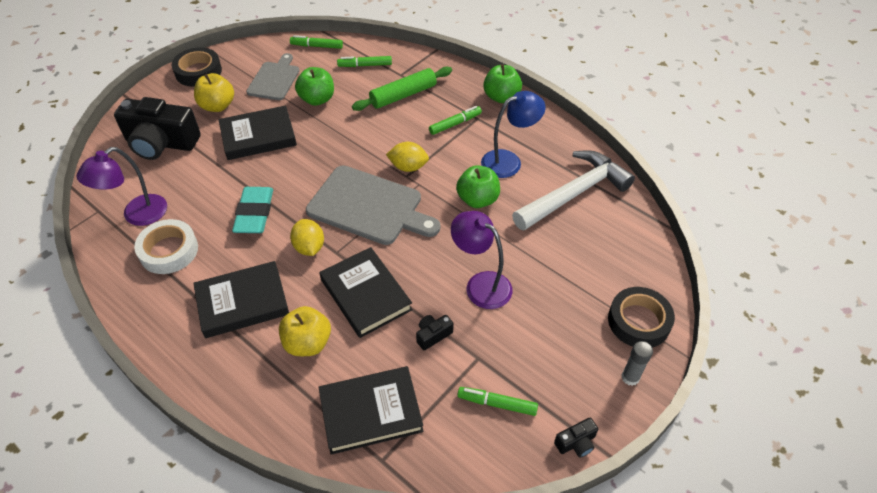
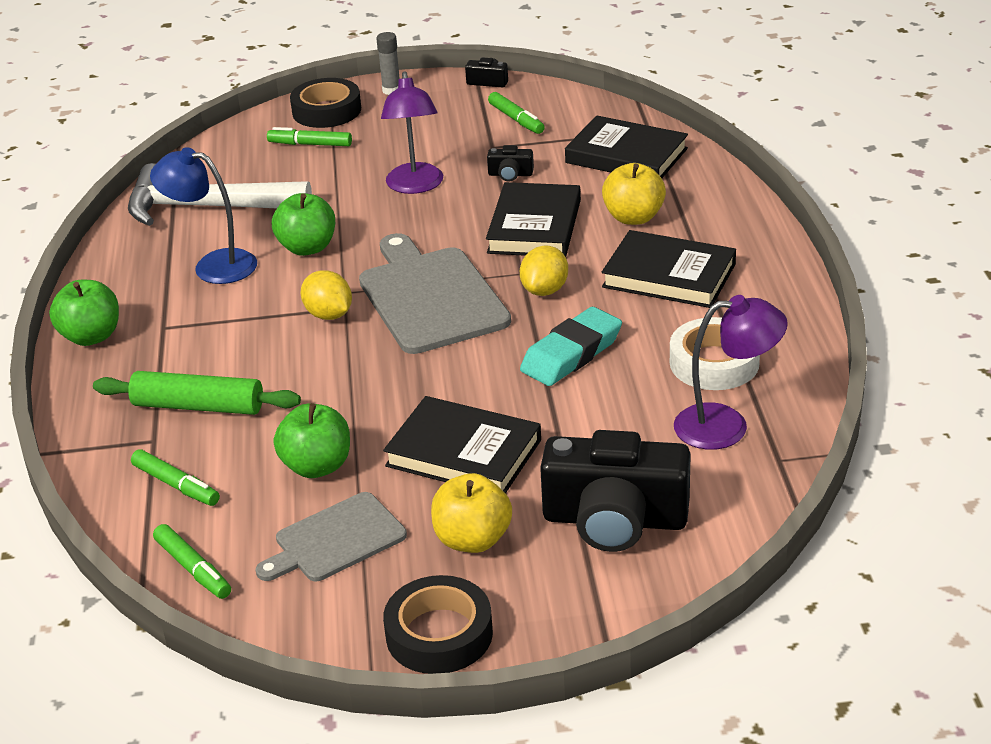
camera: 135 degrees left, 15 degrees down
black camera [114,97,201,160] -> black camera turned 135 degrees clockwise [540,430,691,552]
green marker [429,106,482,135] -> green marker moved to [267,127,352,146]

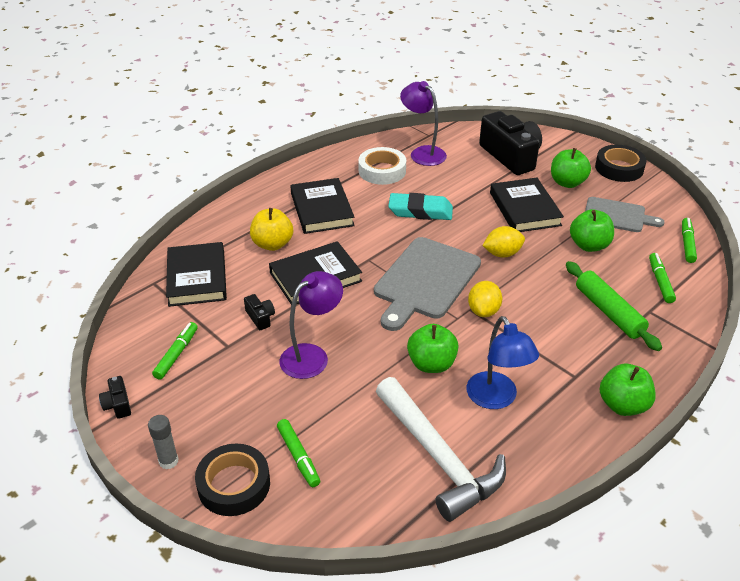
camera: 130 degrees left, 5 degrees up
yellow apple [431,473,512,553] -> green apple [551,148,591,188]
yellow lemon [520,245,568,296] -> yellow lemon moved to [482,226,525,258]

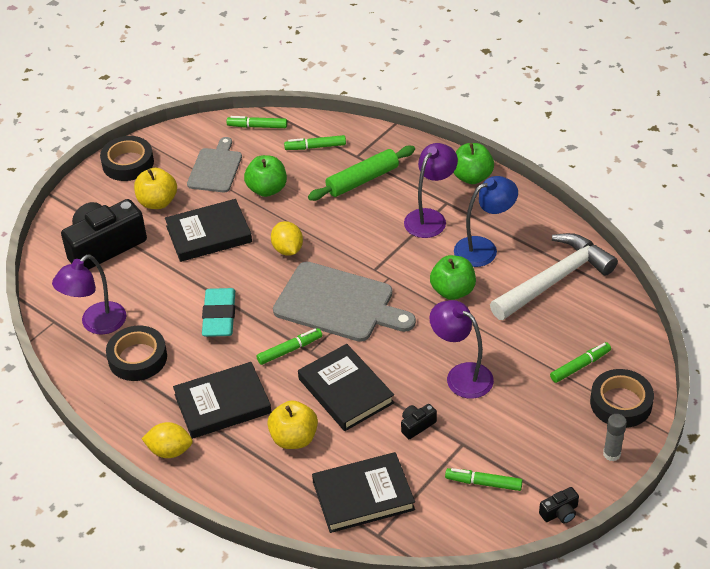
camera: 95 degrees left, 5 degrees up
white tape [358,147,406,185] -> black tape [106,326,167,381]
yellow lemon [468,281,502,317] -> yellow lemon moved to [141,422,193,458]
green apple [551,148,591,188] -> yellow apple [134,168,177,209]
none -> green marker [256,328,322,365]
none -> purple lamp [404,143,458,238]

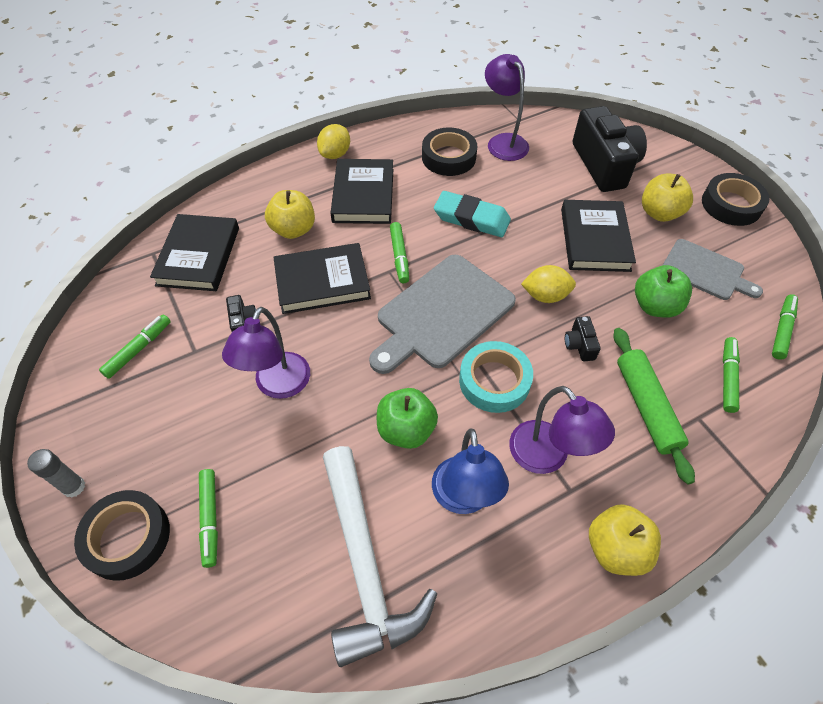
camera: 110 degrees right, 10 degrees up
purple lamp [429,300,494,399] -> purple lamp turned 135 degrees clockwise [222,307,310,399]
green apple [453,143,494,184] -> yellow apple [589,504,661,576]
black camera [539,487,579,524] -> black camera moved to [565,316,601,361]
none -> turquoise tape [459,341,533,413]

